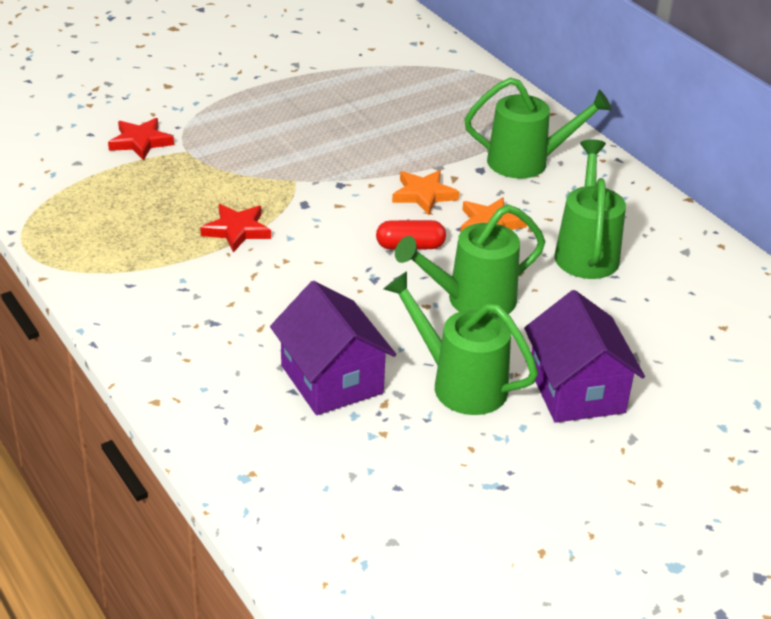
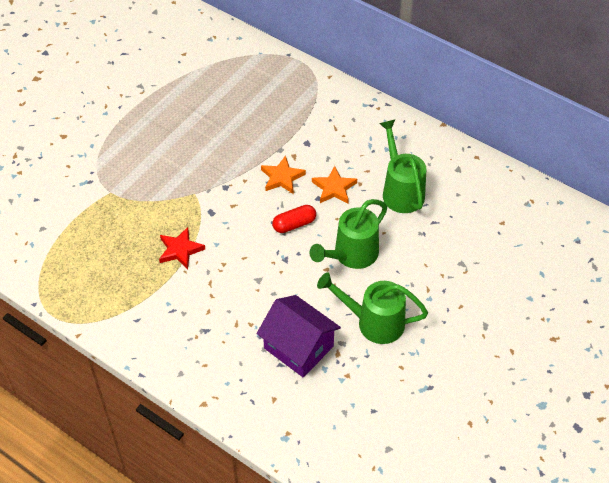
camera: 20 degrees left, 15 degrees up
red star [108,118,174,160] -> none
green watering can [464,78,612,179] -> none
purple house [524,290,645,423] -> none

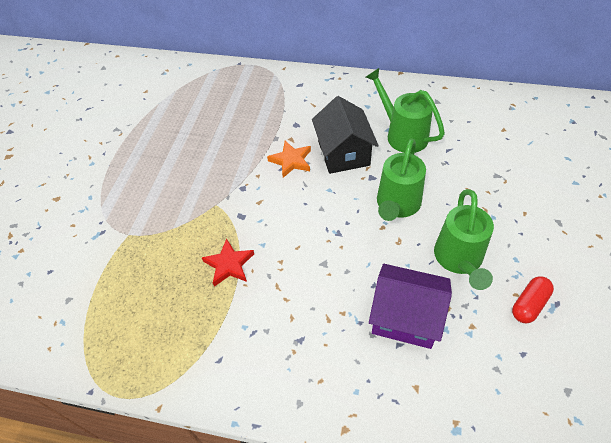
camera: 20 degrees left, 0 degrees up
red capsule [272,205,316,233] -> red capsule moved to [512,276,554,323]
orange star [312,166,357,204] -> black house [312,96,379,174]
green watering can [317,272,428,344] -> green watering can turned 75 degrees counterclockwise [434,189,494,290]

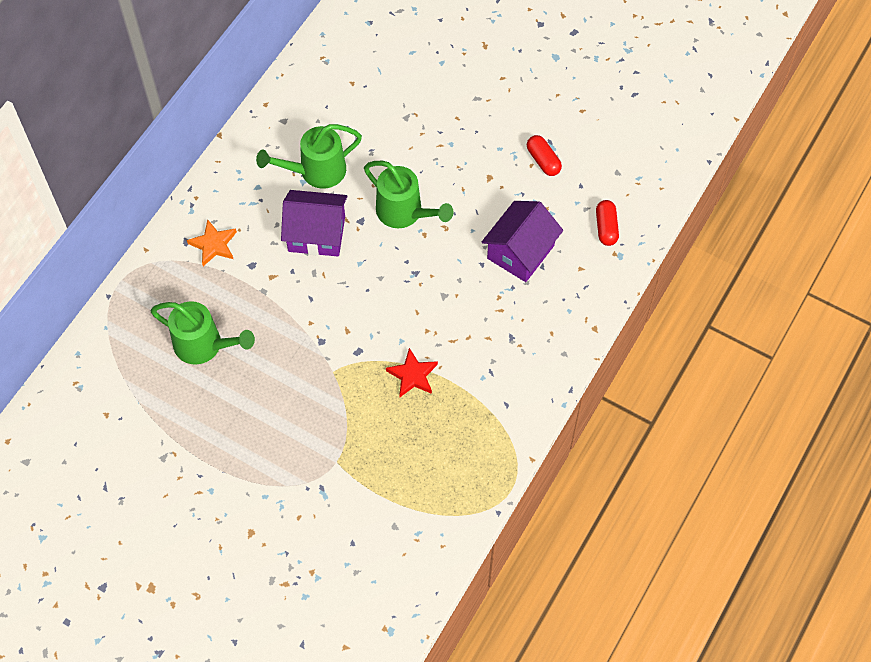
camera: 75 degrees left, 10 degrees up
orange star [267,141,311,178] -> orange star moved to [187,219,237,266]
black house [312,96,379,174] -> purple house [281,190,348,257]
green watering can [434,189,494,290] -> green watering can moved to [151,301,255,365]
none -> red capsule [596,200,619,246]

